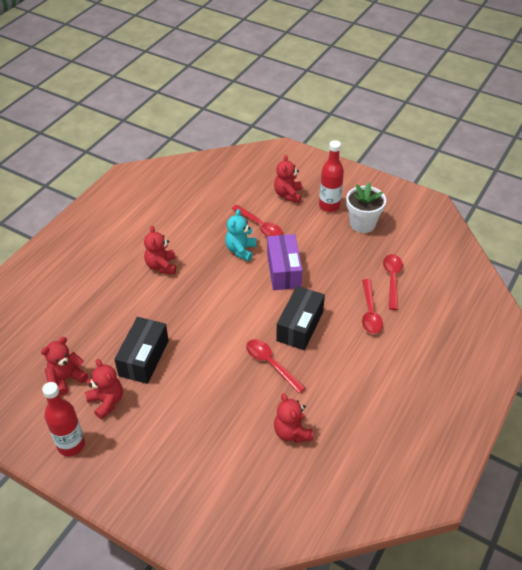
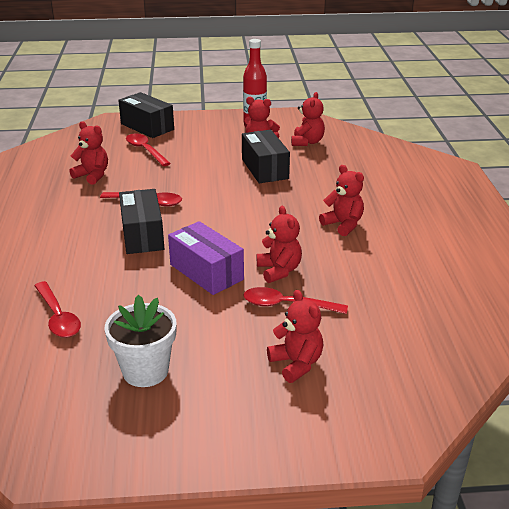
camera: 145 degrees right, 15 degrees down
turquoise teddy bear [225,209,256,261] -> red teddy bear [257,206,302,283]
red bottle [319,140,344,212] -> none
red spoon [362,279,383,334] -> red spoon moved to [126,134,171,166]
none -> black box [118,92,174,138]

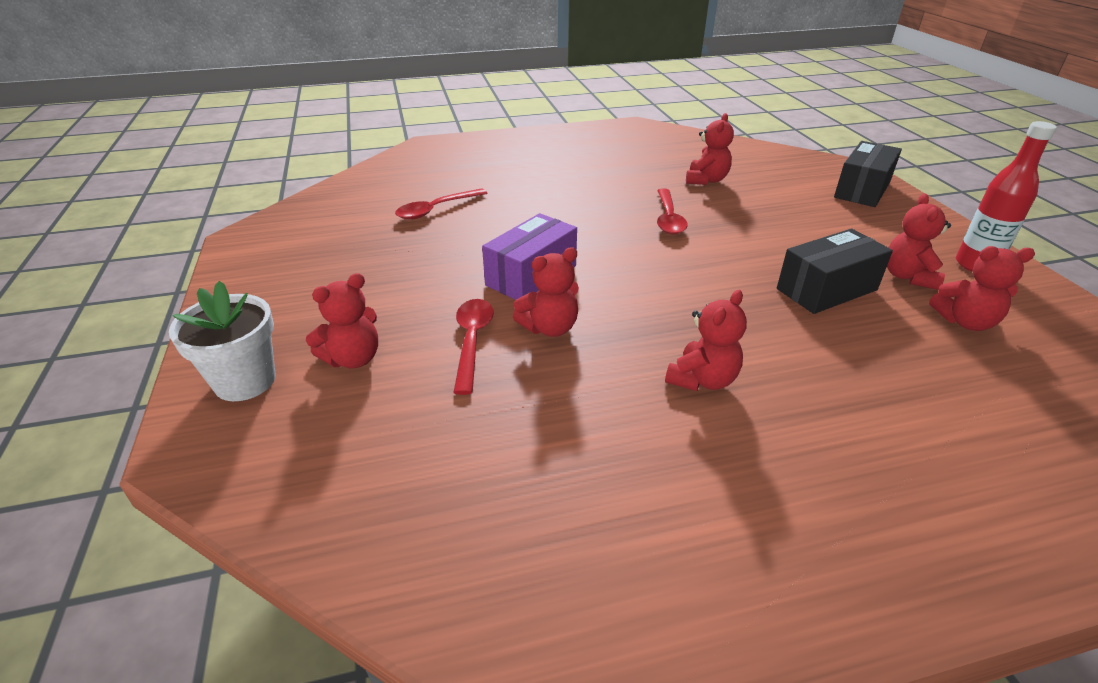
camera: 80 degrees right, 5 degrees up
white flower pot [104,295,177,387] -> white flower pot moved to [169,281,276,401]
black box [119,189,164,254] -> none
red spoon [126,134,171,166] -> none

